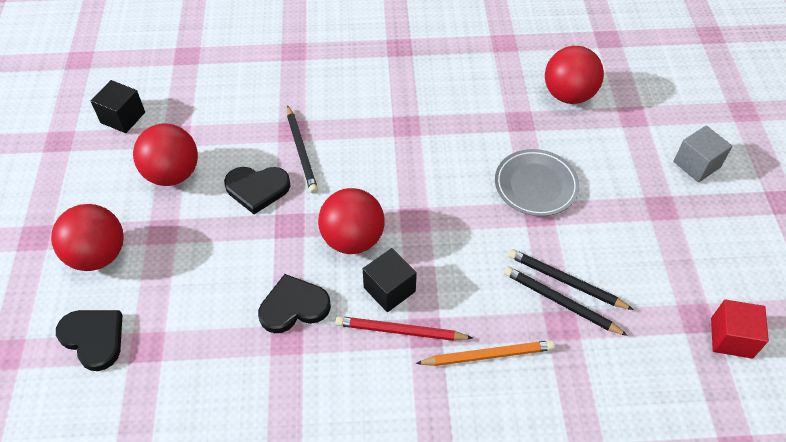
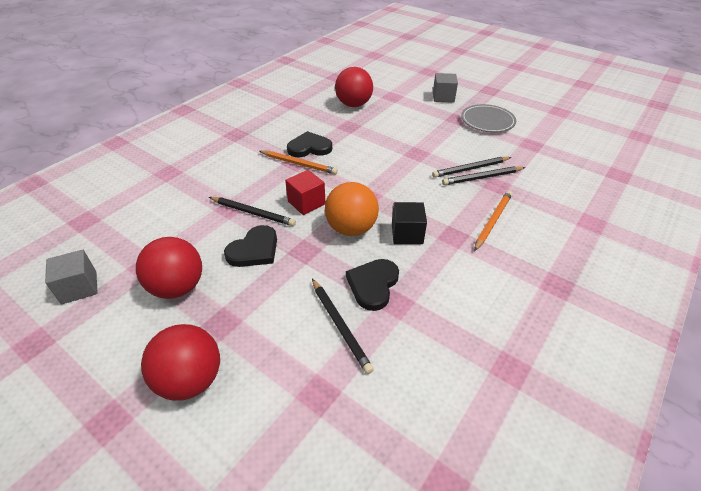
camera: 50 degrees left, 10 degrees down
black heart [56,310,122,371] -> black heart moved to [287,131,332,157]
black cube [91,80,145,133] -> grey cube [45,250,98,304]
red ball [318,188,384,254] -> orange ball [325,182,379,236]
red pencil [335,316,473,341] -> none
grey plate [495,149,580,216] -> grey plate moved to [461,104,516,132]
red cube [711,300,769,359] -> red cube moved to [285,170,325,215]
none -> orange pencil [259,151,338,175]
none -> black pencil [312,279,374,374]

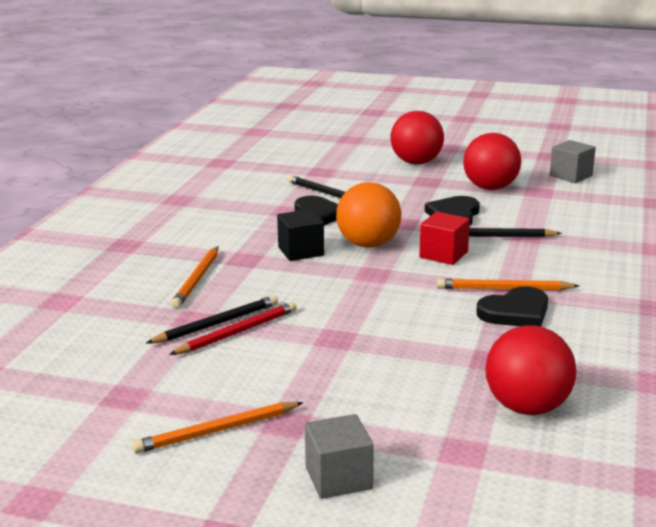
camera: 160 degrees right, 20 degrees down
black pencil [432,157,511,178] -> red pencil [169,302,297,355]
grey plate [461,104,516,132] -> orange pencil [132,402,303,454]

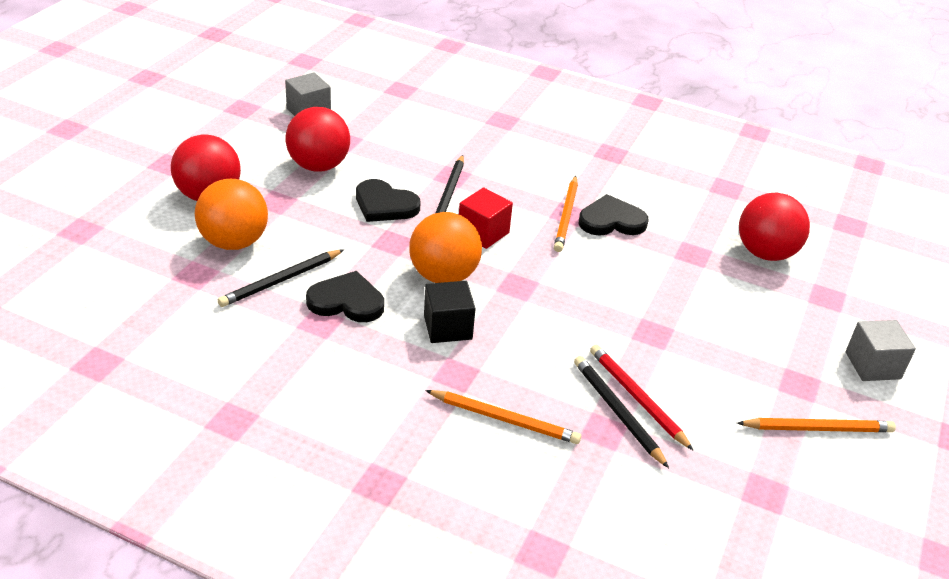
camera: 85 degrees left, 15 degrees up
orange pencil [132,402,303,454] -> orange pencil turned 75 degrees counterclockwise [737,418,896,432]
black heart [476,286,548,326] -> black heart turned 75 degrees counterclockwise [579,194,649,236]
none -> orange ball [195,179,268,250]

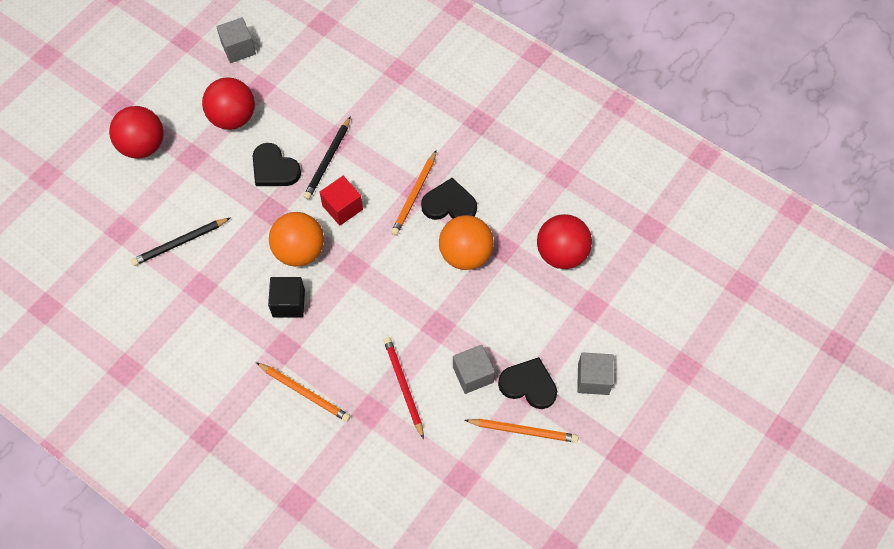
camera: 15 degrees right, 25 degrees up
orange ball [195,179,268,250] -> orange ball moved to [439,215,494,270]
black heart [306,271,384,322] -> black heart moved to [498,357,557,409]
black pencil [574,356,669,468] -> none
none -> grey cube [453,345,495,394]

